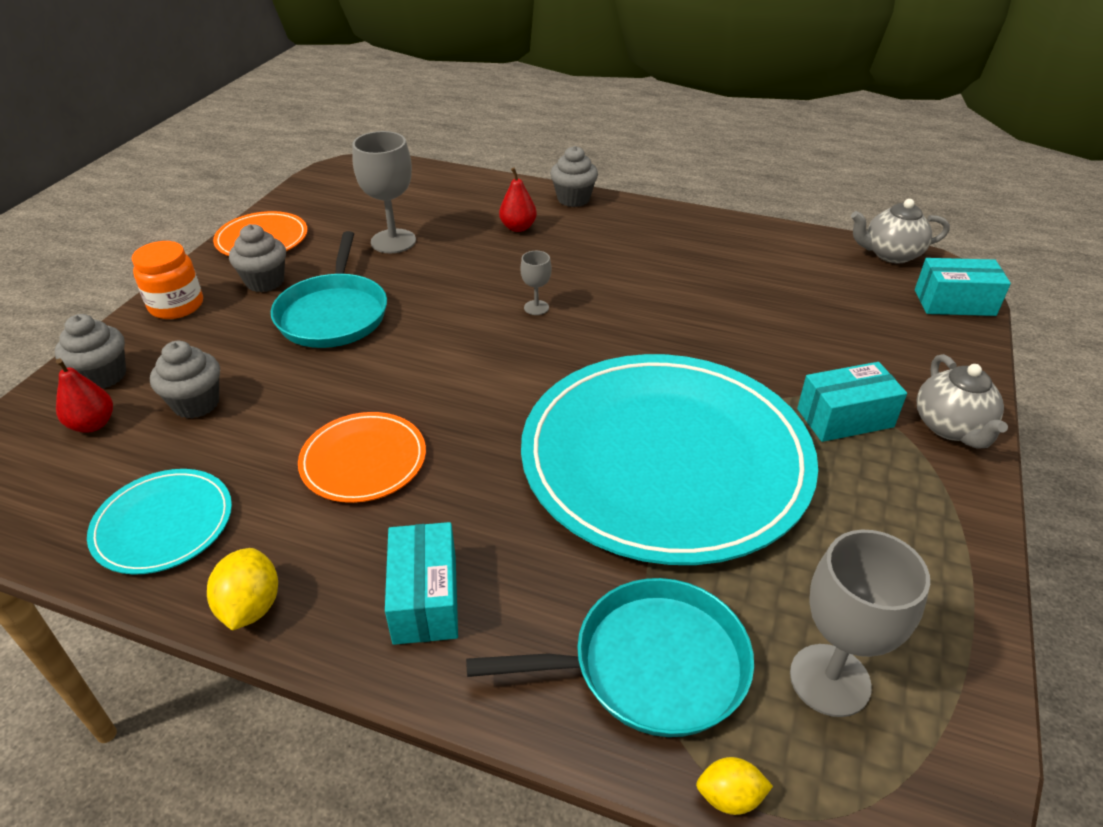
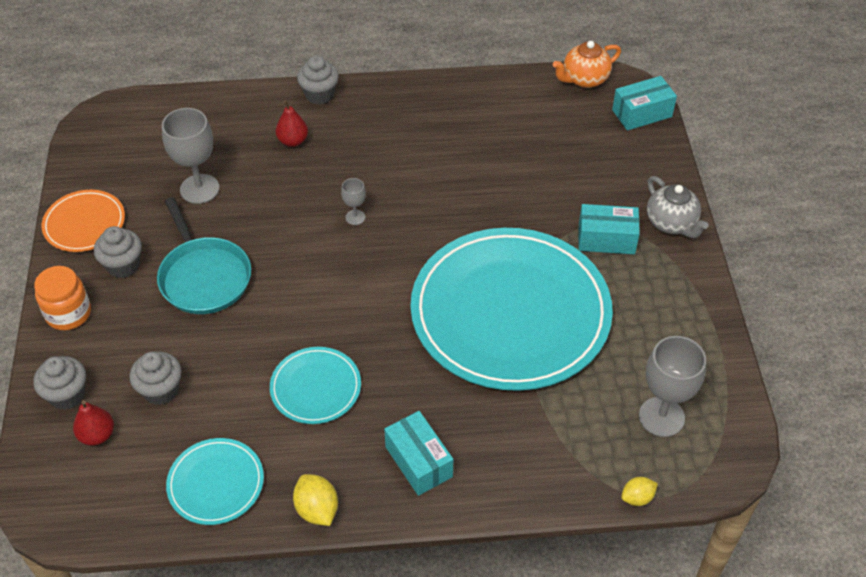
camera: 25 degrees left, 10 degrees up
orange plate [298,412,426,503] -> turquoise plate [270,347,361,424]
turquoise pan [466,578,754,737] -> none
turquoise box [797,362,907,442] -> turquoise box turned 45 degrees clockwise [578,204,640,254]
grey teapot [851,199,950,263] -> orange teapot [553,41,621,88]

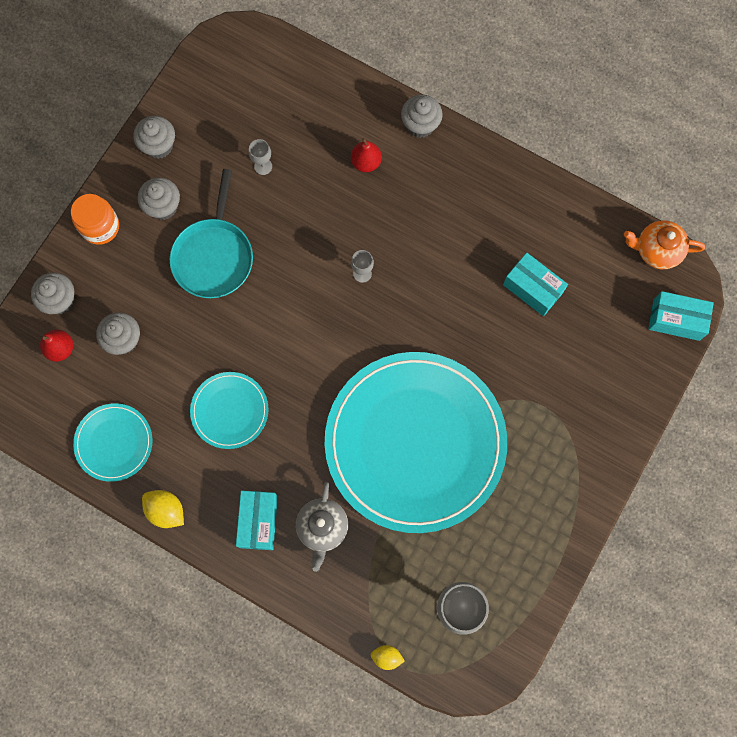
camera: 35 degrees right, 25 degrees up
orange plate [42,190,125,252] -> grey cupcake [133,116,175,159]
grey goblet [162,108,220,204] -> grey goblet [249,139,272,175], size x0.50
yellow lemon [293,474,338,526] -> yellow lemon turned 60 degrees counterclockwise [142,490,184,528]
turquoise box [578,204,640,254] -> turquoise box moved to [503,253,568,316]
grey teapot [647,176,708,238] -> grey teapot moved to [296,482,348,572]

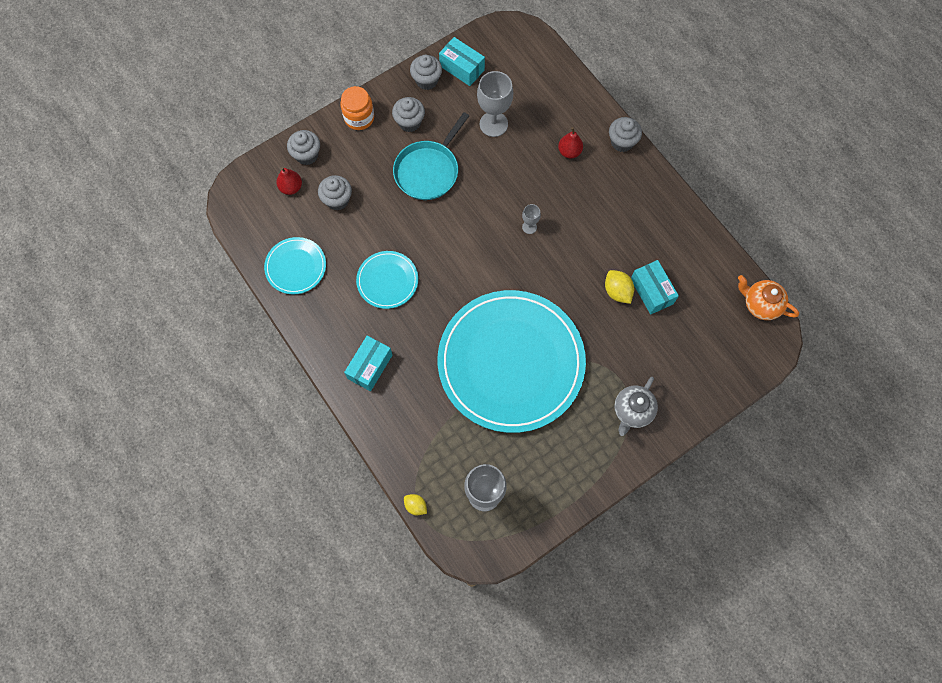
camera: 25 degrees right, 5 degrees down
yellow lemon [142,490,184,528] -> yellow lemon moved to [605,270,634,304]
grey goblet [249,139,272,175] -> grey goblet [477,71,513,137], size x2.00
grey teapot [296,482,348,572] -> grey teapot moved to [614,377,658,436]
turquoise box [648,291,714,341] -> turquoise box moved to [439,37,485,86]

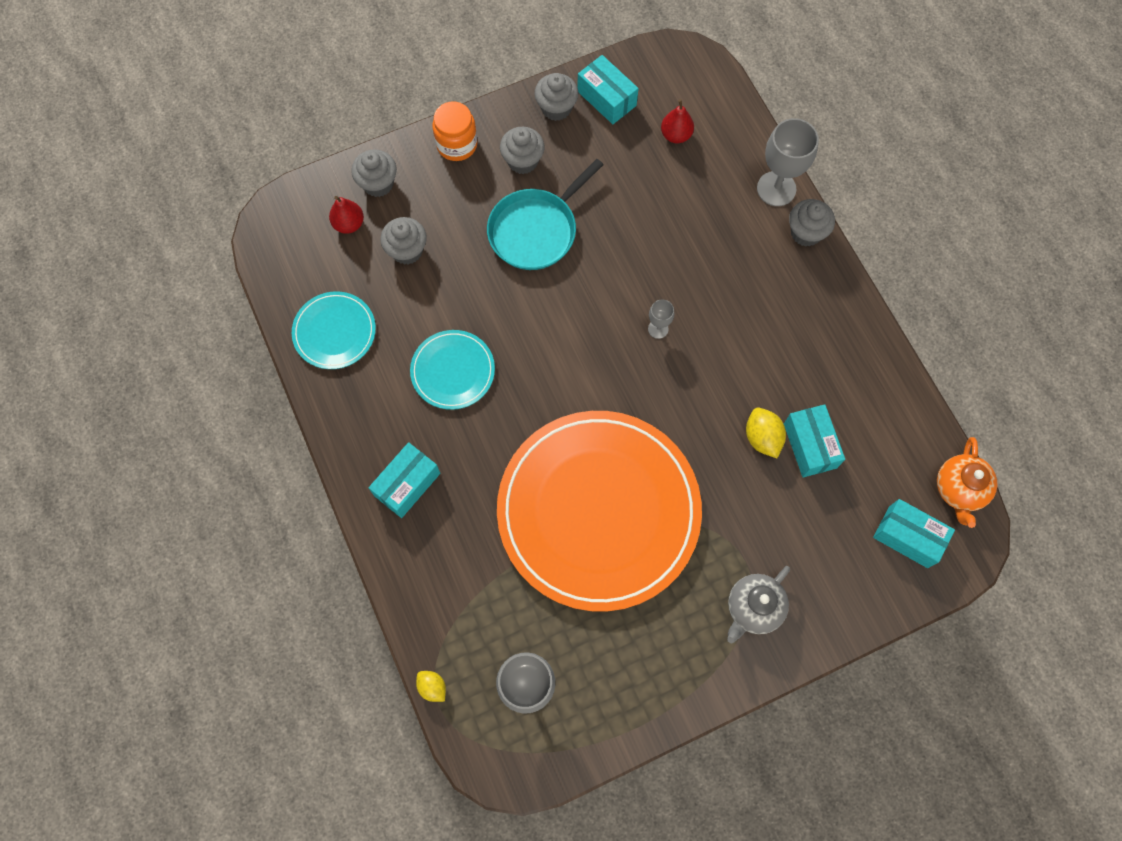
camera: 10 degrees right, 0 degrees up
turquoise plate [438,290,586,433] -> orange plate [497,411,702,612]
grey goblet [477,71,513,137] -> grey goblet moved to [757,118,819,206]
red pear [558,127,583,158] -> red pear moved to [661,99,694,143]
orange teapot [738,275,799,320] -> orange teapot turned 120 degrees counterclockwise [937,437,998,528]
none -> turquoise box [873,499,955,568]

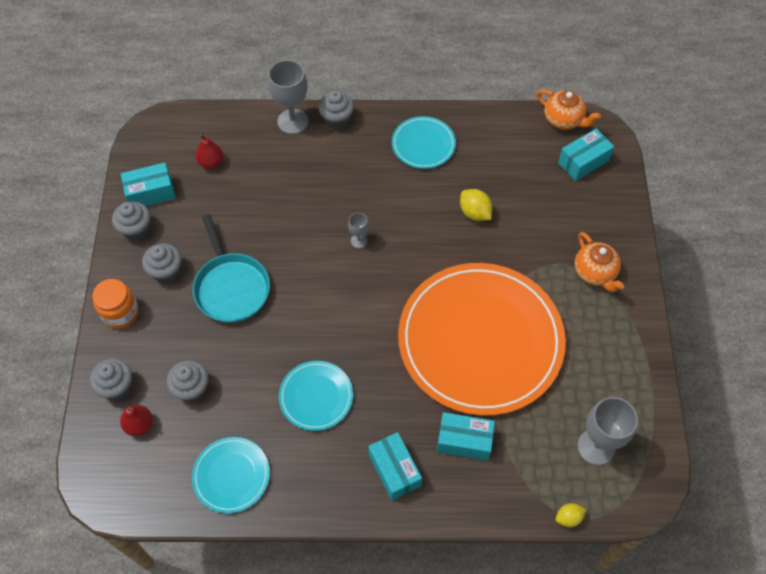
camera: 65 degrees left, 10 degrees down
grey teapot [727,566,790,643] -> orange teapot [575,232,624,292]
yellow lemon [746,408,786,458] -> yellow lemon turned 45 degrees clockwise [460,189,492,221]
turquoise box [784,404,845,477] -> turquoise box moved to [437,412,495,461]
none -> turquoise plate [392,116,456,169]

